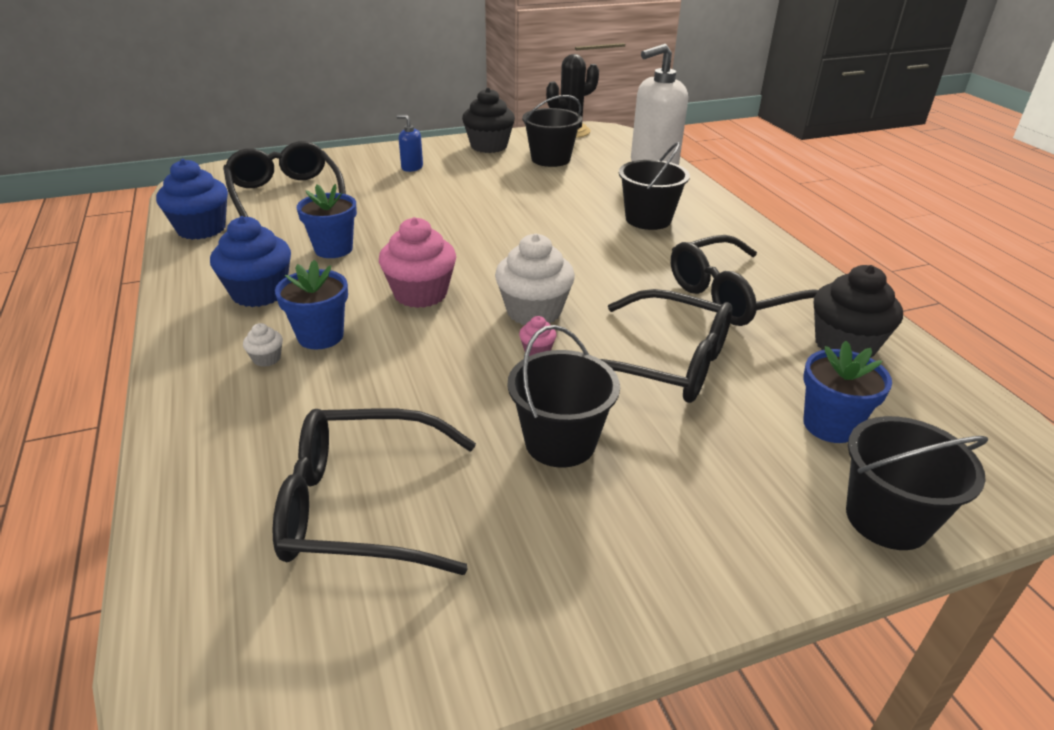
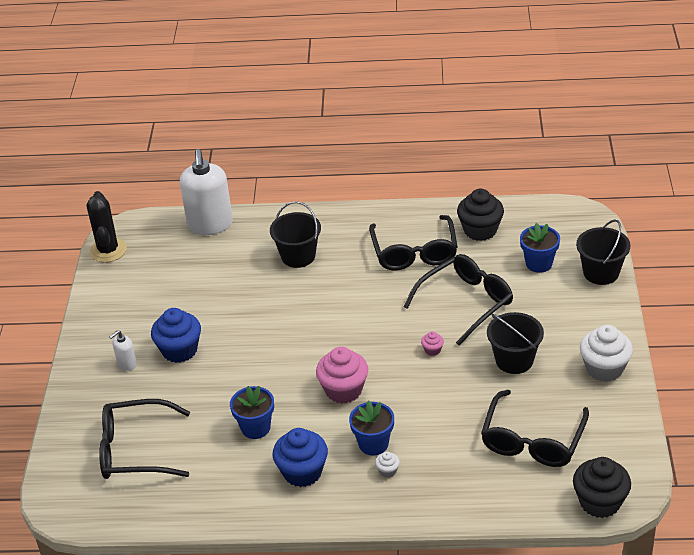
camera: 65 degrees left, 5 degrees up
blue cupcake [156,159,228,240] -> blue cupcake moved to [151,308,201,363]
blue soap dispenser [396,115,423,172] -> white soap dispenser [109,330,137,371]
black cupcake [462,88,515,153] -> black cupcake moved to [573,457,631,518]
white cupcake [495,234,575,325] -> white cupcake moved to [580,325,633,382]
black bucket [522,95,582,167] -> none

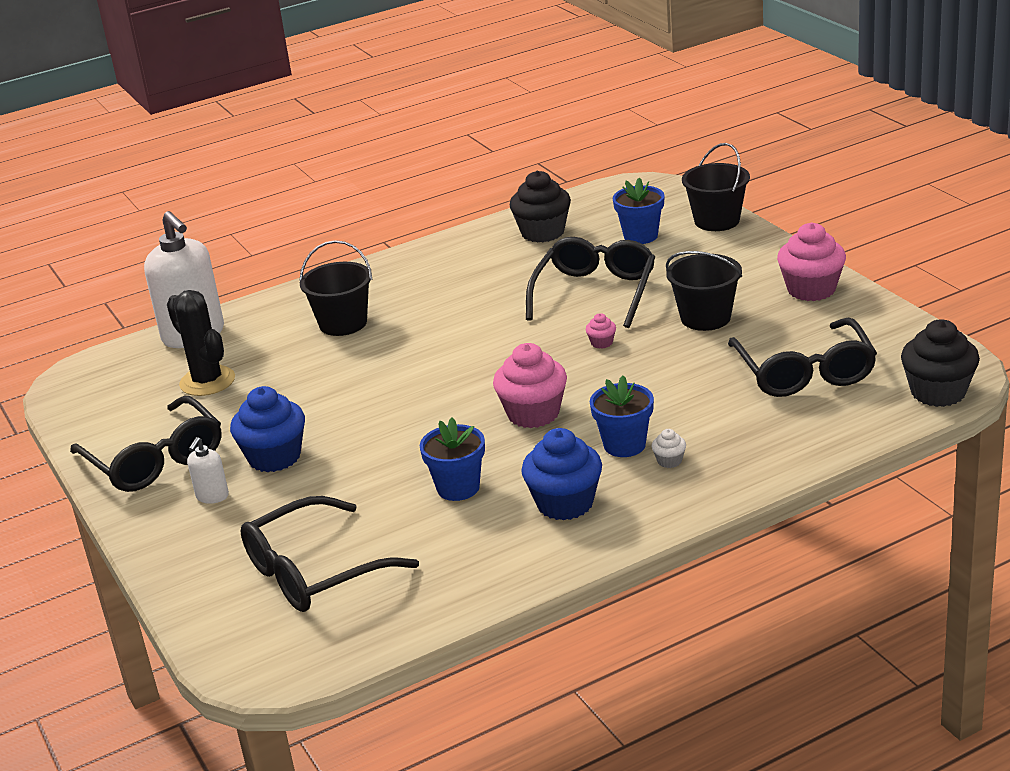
camera: 30 degrees left, 10 degrees down
black cactus [87,191,127,263] -> black cactus moved to [167,290,235,396]
black glasses [369,215,458,270] -> black glasses moved to [70,396,222,492]
white cupcake [580,325,633,382] -> pink cupcake [777,223,846,301]

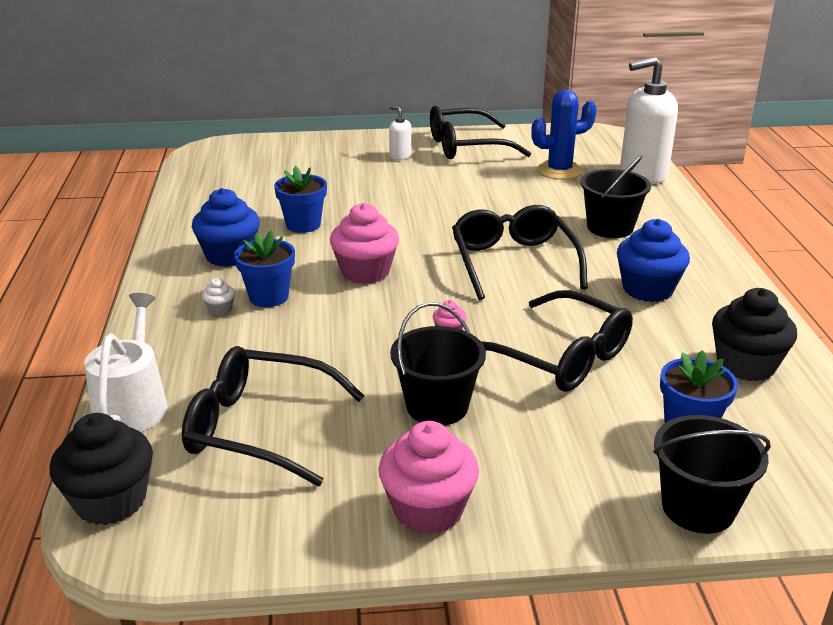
camera: 110 degrees right, 0 degrees up
black cactus [167,290,235,396] -> blue cactus [531,90,597,180]
blue cupcake [230,386,305,472] -> blue cupcake moved to [617,219,690,302]
black glasses [240,496,419,612] -> black glasses moved to [452,205,588,300]
none -> white watering can [84,293,168,432]

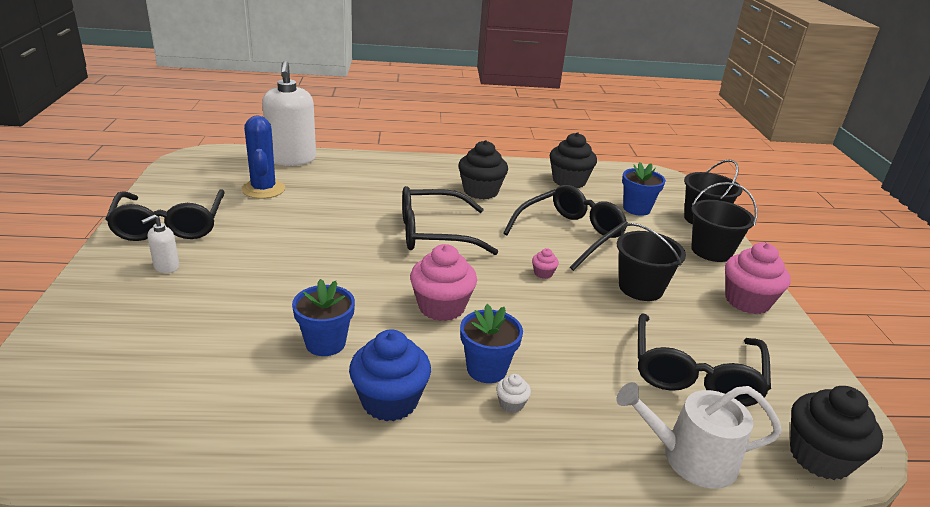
camera: 90 degrees left, 0 degrees up
black bucket [580,155,651,238] -> black bucket moved to [691,182,757,262]
blue cupcake [617,219,690,302] -> black cupcake [458,140,508,199]

